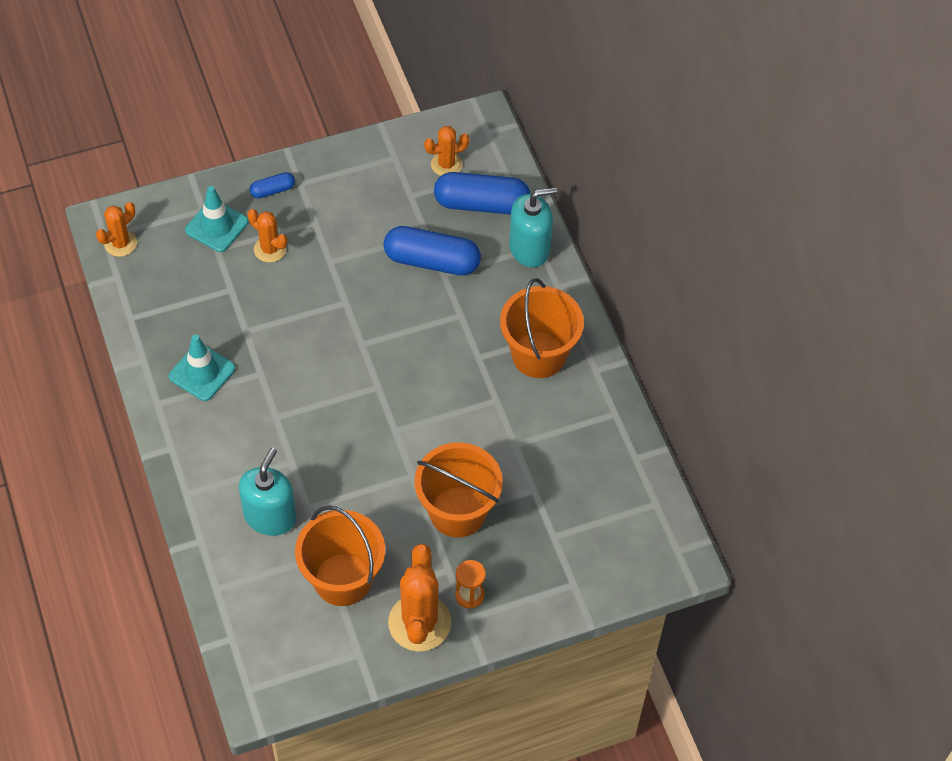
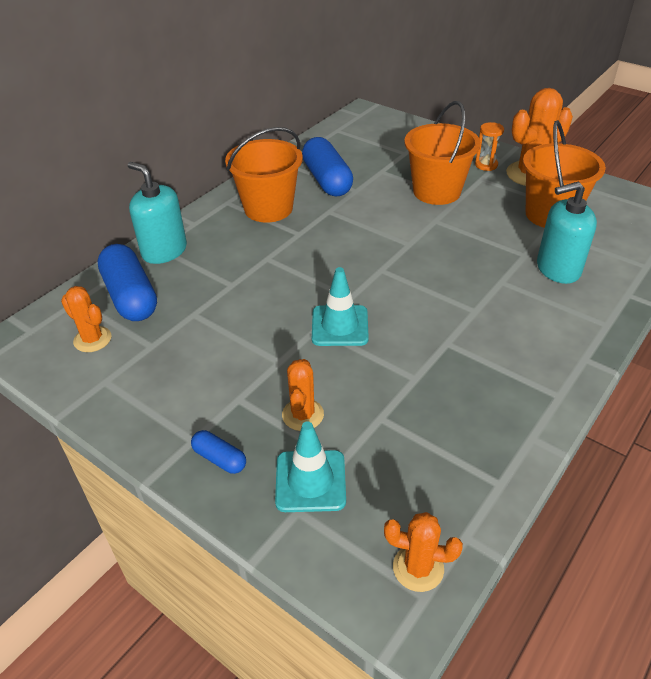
camera: 120 degrees left, 15 degrees down
turquoise traffic cone [169,335,235,401] -> turquoise traffic cone moved to [312,267,369,346]
blue capsule [384,226,481,276] -> blue capsule moved to [302,137,353,196]

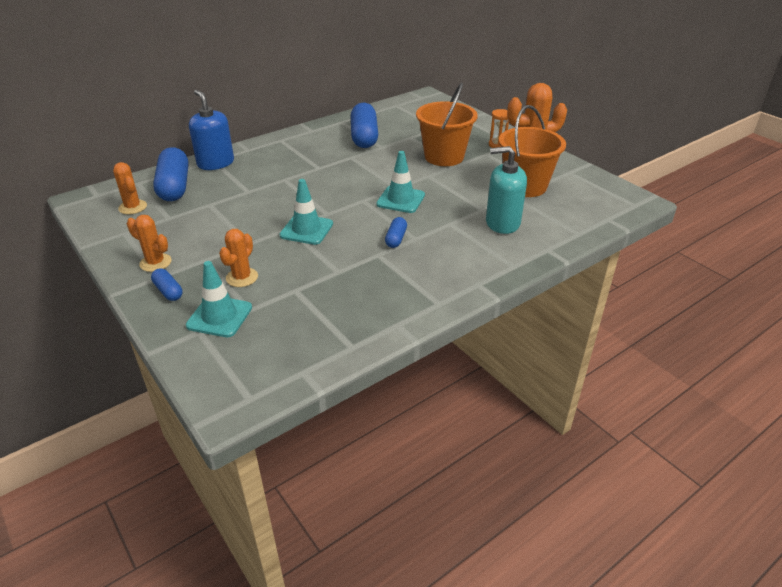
camera: 15 degrees right, 5 degrees down
turquoise soap dispenser [128,162,187,264] -> blue soap dispenser [189,90,234,170]
orange bucket [225,127,303,223] -> none
orange cactus [384,512,463,592] -> orange cactus moved to [127,215,172,272]
none -> turquoise traffic cone [376,151,425,213]
none -> blue capsule [385,217,407,248]

